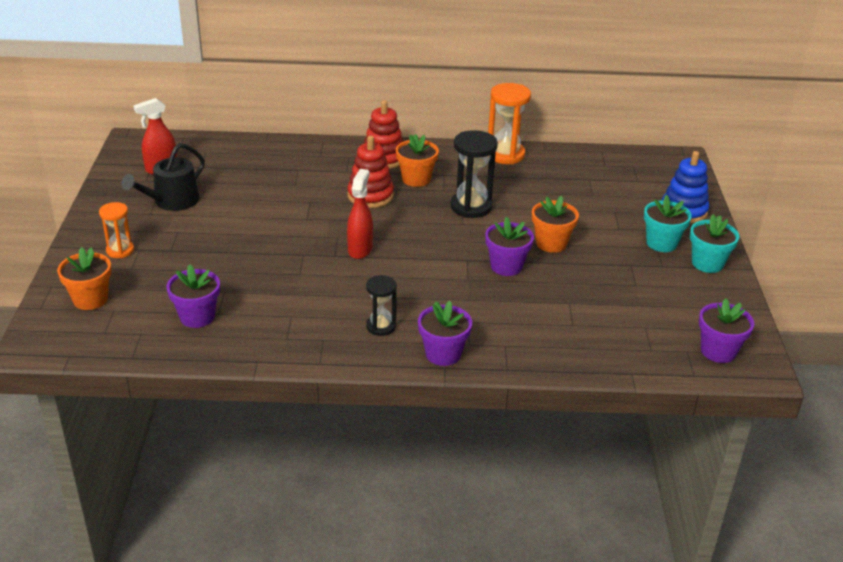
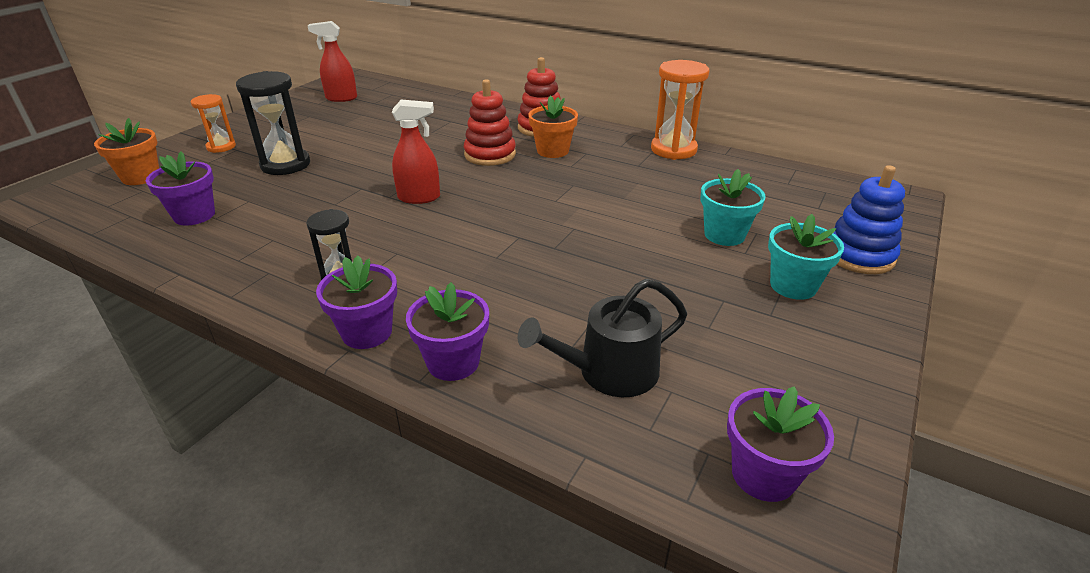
camera: 30 degrees right, 0 degrees up
black watering can [121,143,205,211] -> black watering can moved to [518,279,687,397]
red spray bottle [347,169,373,259] -> red spray bottle turned 45 degrees clockwise [392,100,440,204]
black hourglass [450,130,498,218] -> black hourglass moved to [236,71,310,175]
purple flower pot [485,217,534,276] -> purple flower pot moved to [406,282,489,381]
orange flower pot [532,196,579,253] -> none
turquoise flower pot [690,214,739,273] -> turquoise flower pot moved to [701,169,766,246]

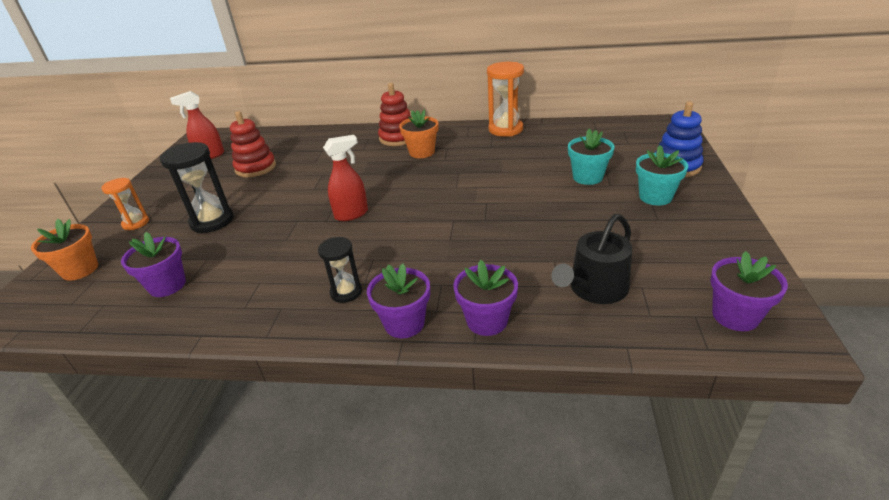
camera: 20 degrees left, 0 degrees up
red stacking toy [464,79,516,166] -> red stacking toy moved to [230,111,276,177]

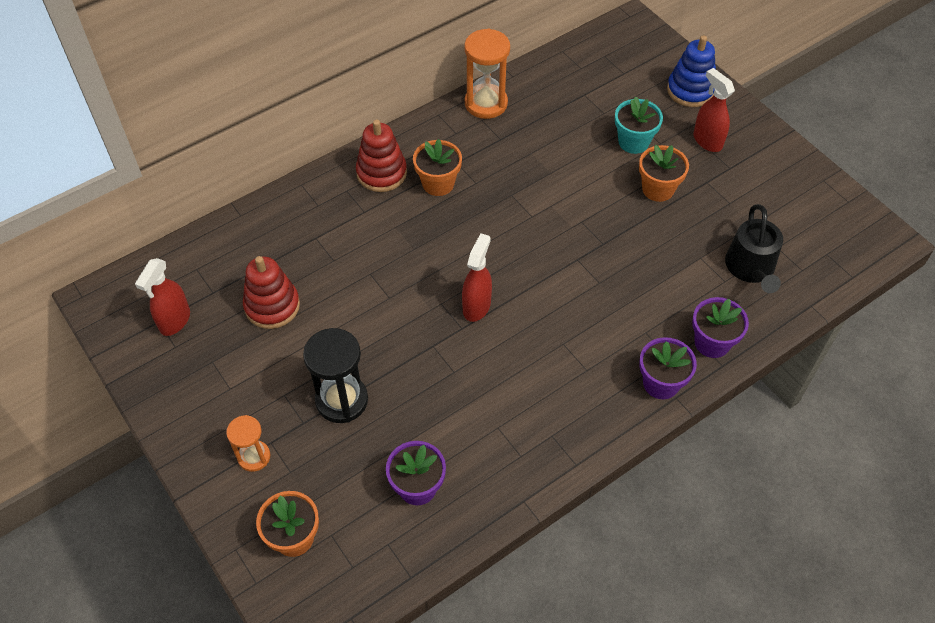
camera: 45 degrees left, 20 degrees up
black hourglass [318,237,362,303] -> none
turquoise flower pot [636,145,688,205] -> red spray bottle [693,68,735,152]
purple flower pot [710,251,788,331] -> none
none -> orange flower pot [639,145,689,202]

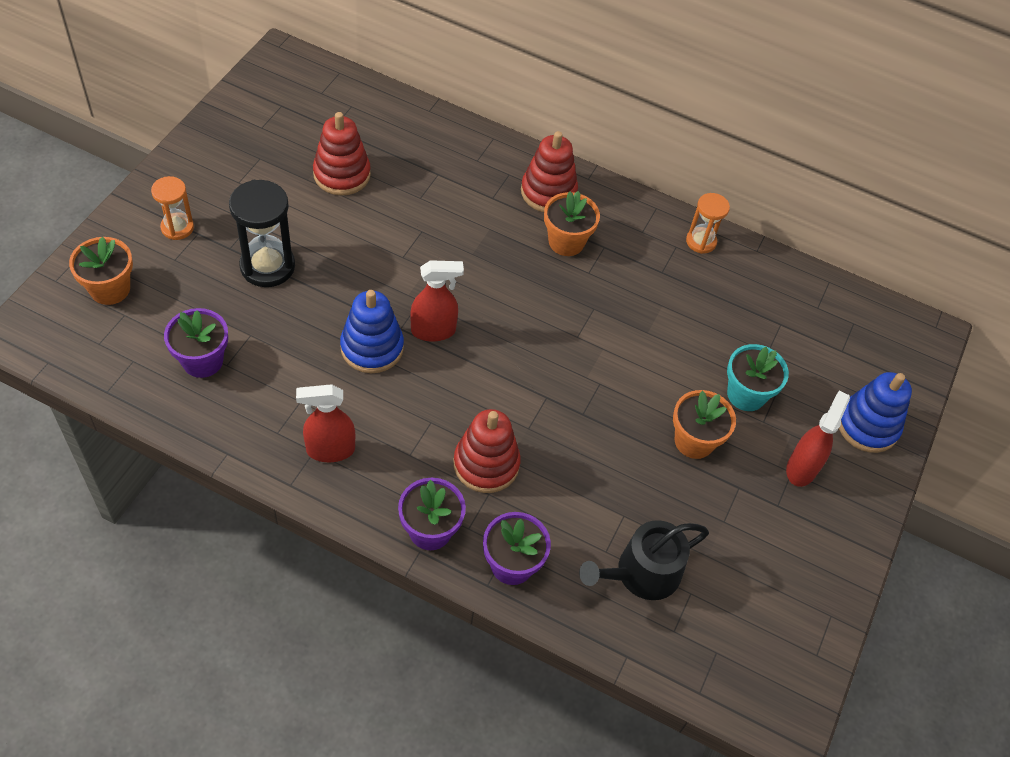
camera: 55 degrees right, 0 degrees up
red spray bottle [135,258,190,336] -> red spray bottle moved to [296,384,355,462]
orange hourglass [464,28,510,119] -> orange hourglass [686,193,730,254], size x0.60
none -> blue stacking toy [340,290,404,373]
none -> red stacking toy [454,409,521,493]

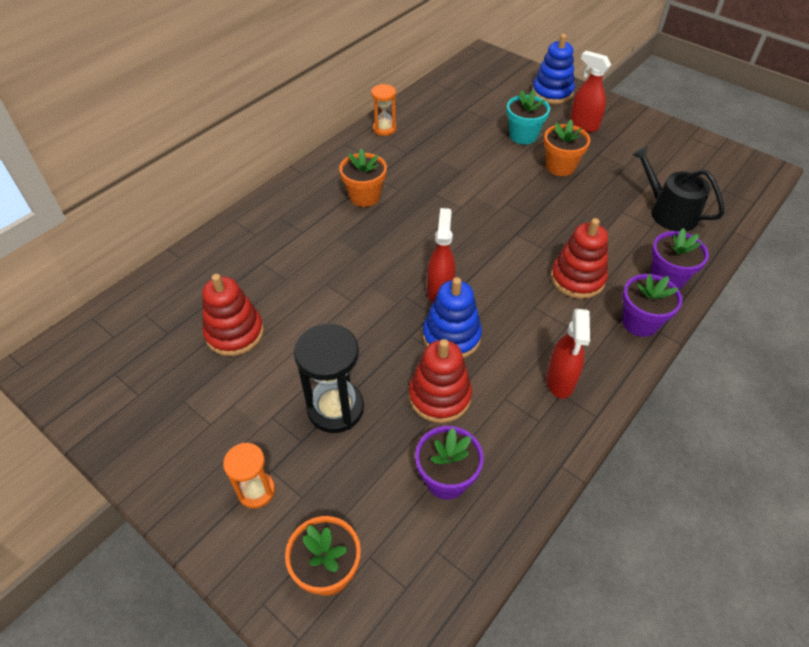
camera: 70 degrees left, 5 degrees down
red stacking toy [521,131,578,212] -> red stacking toy moved to [409,339,472,423]
black watering can [579,520,709,600] -> black watering can turned 150 degrees clockwise [632,146,725,231]

